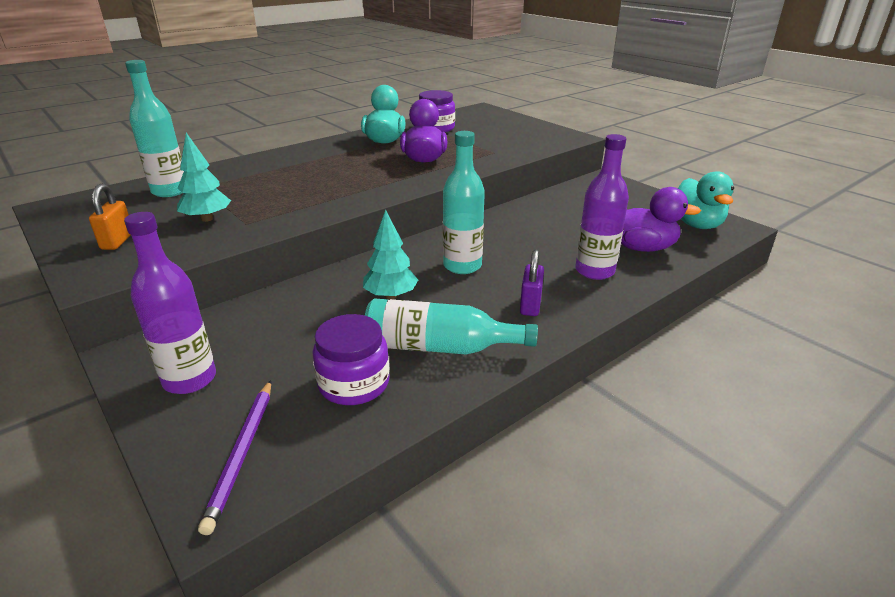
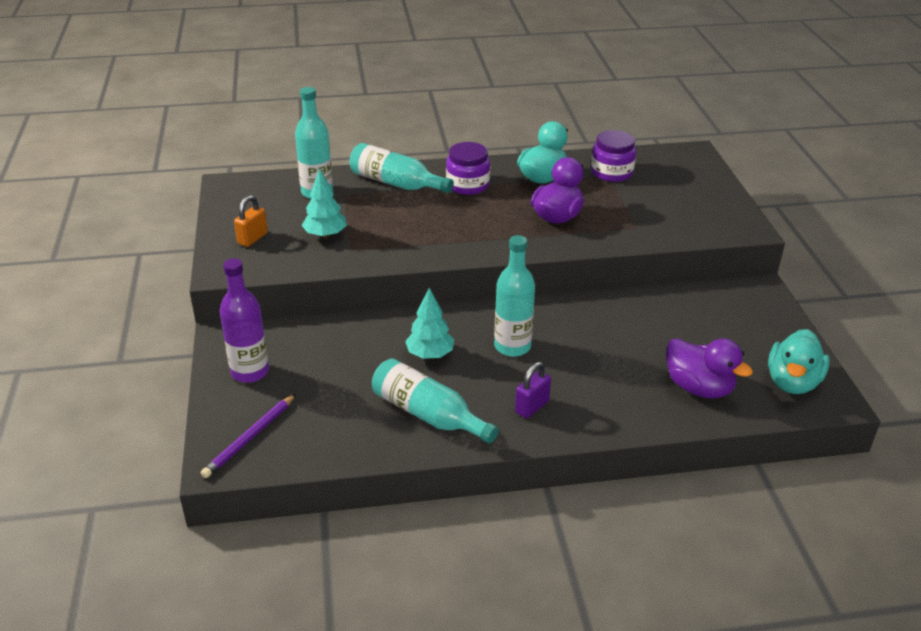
camera: 30 degrees right, 5 degrees up
purple jar [312,314,389,405] -> purple jar moved to [446,142,490,195]
purple bottle [575,134,629,280] -> none
none -> turquoise bottle [349,143,454,193]

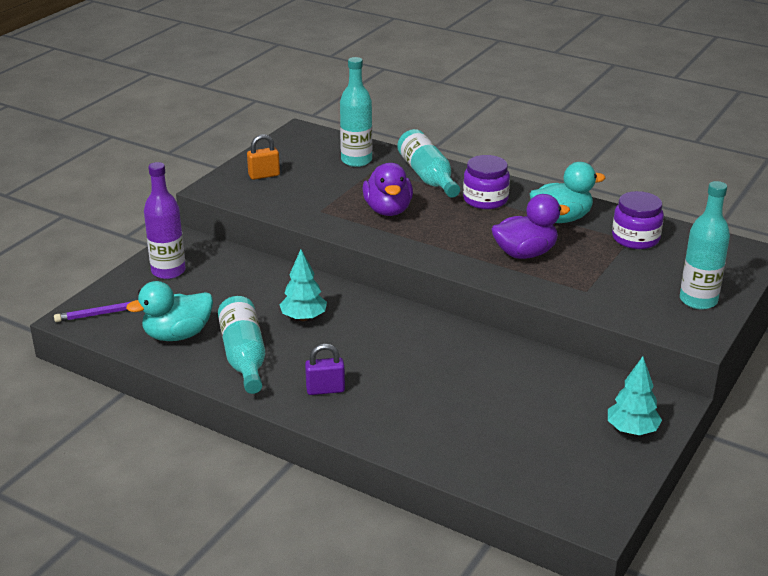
camera: 40 degrees right, 5 degrees down
turquoise tree [302,168,347,238] -> turquoise tree moved to [608,356,662,435]
turquoise bottle [494,235,535,357] -> turquoise bottle moved to [680,181,730,310]
purple duck [666,338,753,398] -> purple duck moved to [363,163,413,216]
turquoise duck [768,329,830,394] -> turquoise duck moved to [126,281,213,341]

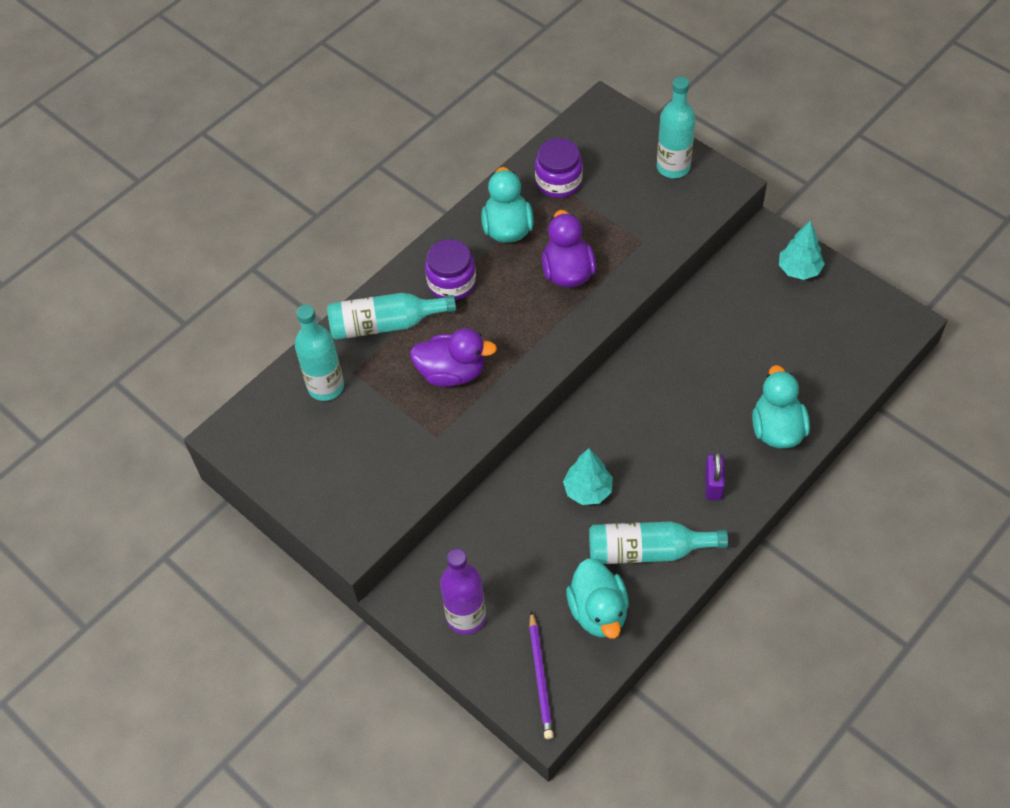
camera: 75 degrees left, 25 degrees up
orange padlock [247,134,280,180] -> none
none -> turquoise duck [752,365,810,449]

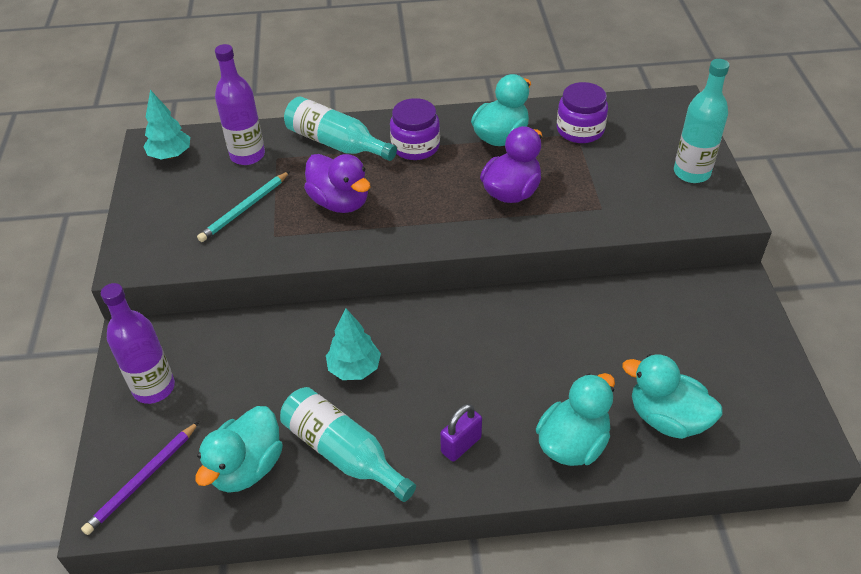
camera: 40 degrees right, 10 degrees down
turquoise bottle [295,305,344,401] -> purple bottle [215,44,265,165]
turquoise tree [779,220,825,280] -> turquoise tree moved to [143,90,190,160]
none -> turquoise pencil [197,171,290,242]
none -> turquoise duck [622,354,722,439]

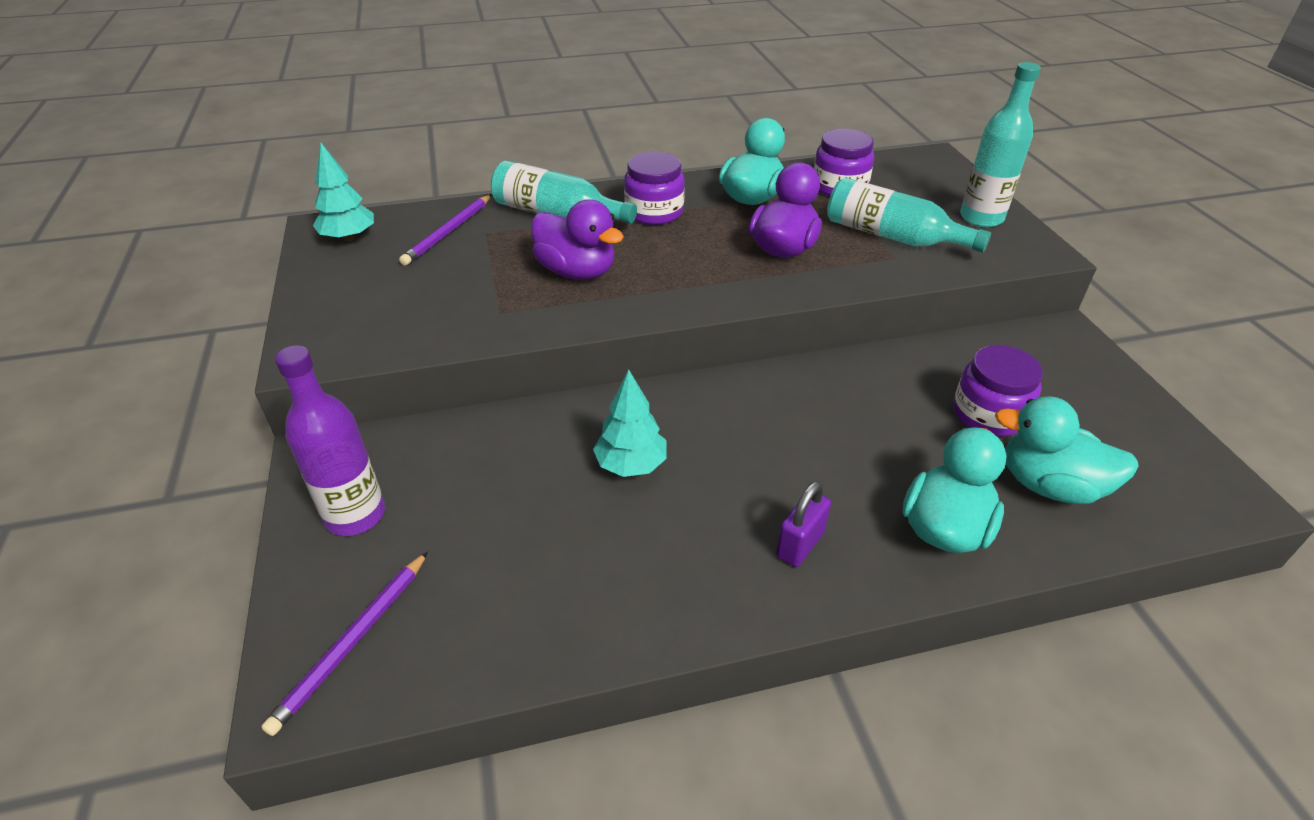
camera: 10 degrees left, 5 degrees down
turquoise duck [195,406,283,493] -> none
turquoise pencil [197,171,290,242] -> none
purple bottle [215,44,265,165] -> purple pencil [399,194,492,266]
turquoise bottle [280,387,416,502] -> turquoise bottle moved to [827,178,991,252]
none -> purple jar [953,345,1043,436]

